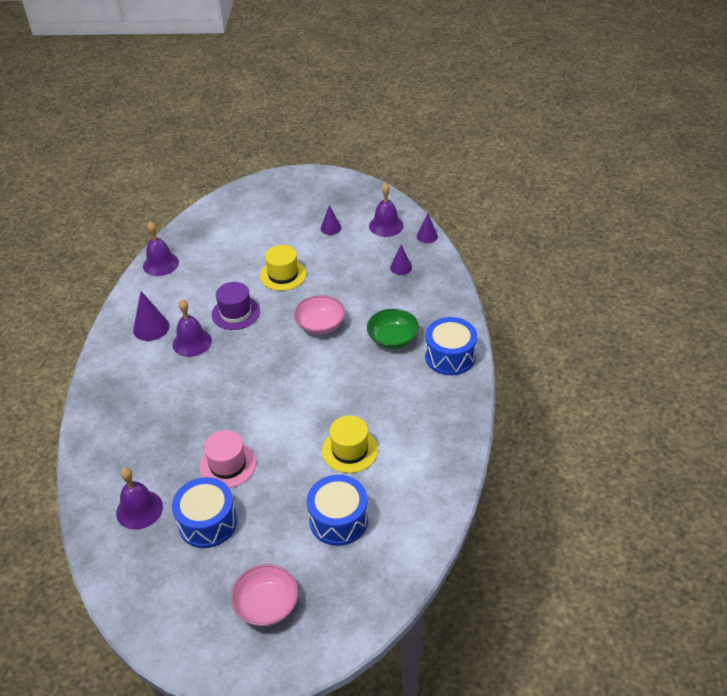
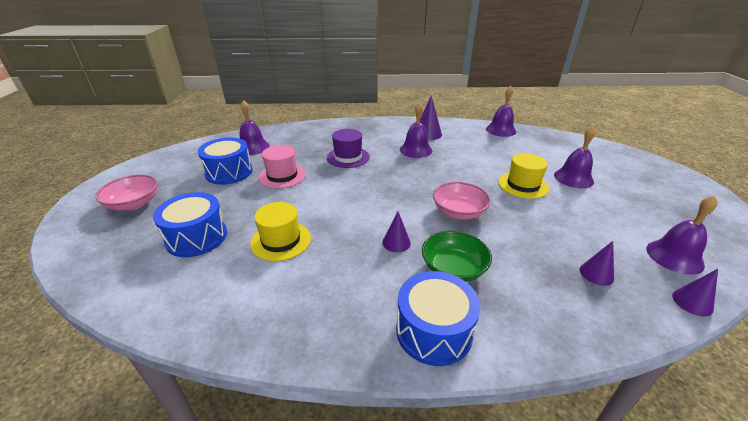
camera: 85 degrees right, 10 degrees down
purple hat [212,282,260,330] -> purple hat moved to [327,129,370,168]
purple cone [321,205,341,235] -> purple cone moved to [382,212,411,252]
none -> purple bell [554,126,596,188]

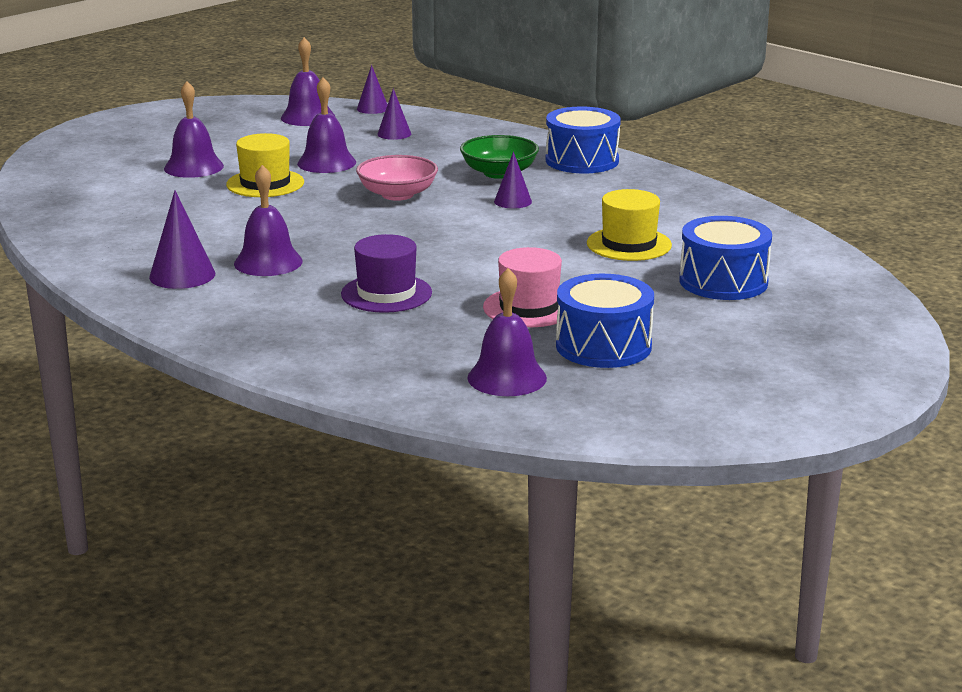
camera: 135 degrees left, 10 degrees down
pink bowl [95,175,158,210] -> none
purple bell [486,86,516,137] -> purple bell moved to [297,77,356,173]

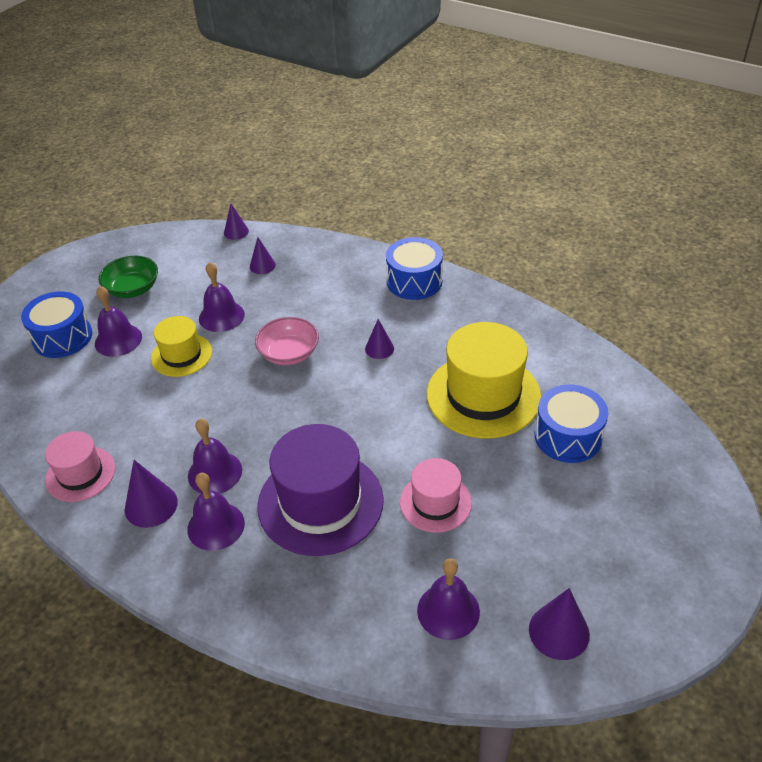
camera: 10 degrees left, 20 degrees up
purple bell [281,37,335,126] -> purple bell moved to [187,473,245,551]
purple hat [341,234,432,313] -> purple hat [257,424,384,556], size x1.76
green bowl [460,135,539,179] -> green bowl moved to [99,256,158,298]
blue drum [556,274,654,368] -> blue drum moved to [21,291,92,358]
yellow hat [587,189,672,261] -> yellow hat [427,322,541,438], size x1.76
none -> pink hat [45,431,115,502]
none -> purple cone [529,588,590,660]

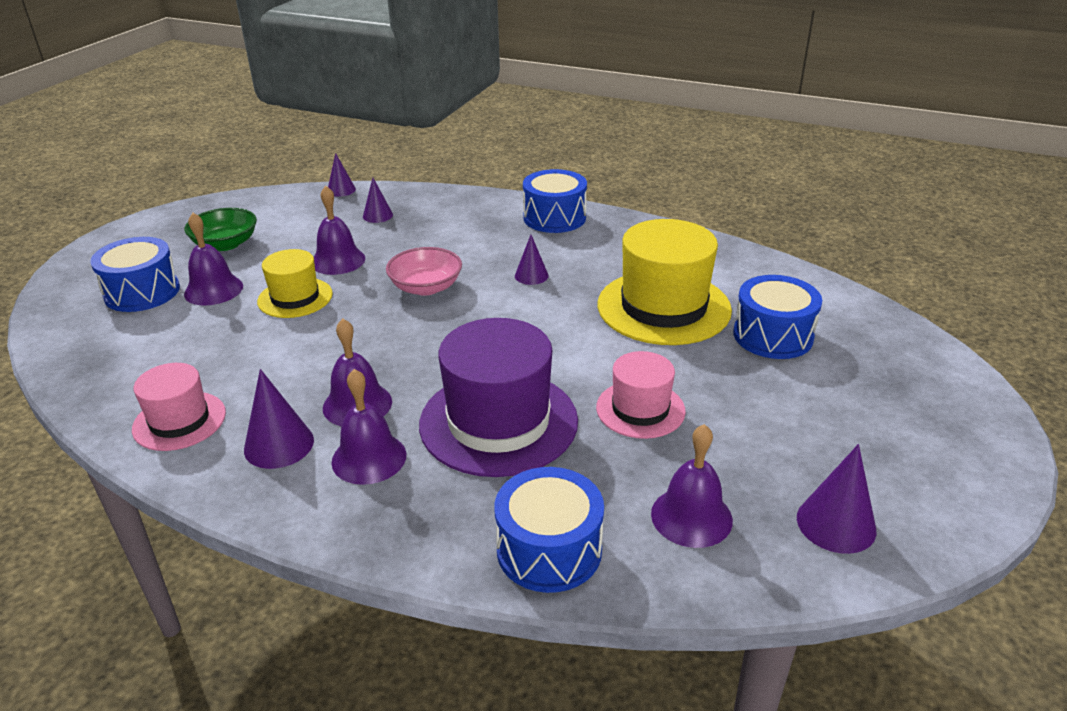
camera: 10 degrees left, 10 degrees down
none -> blue drum [495,467,604,593]

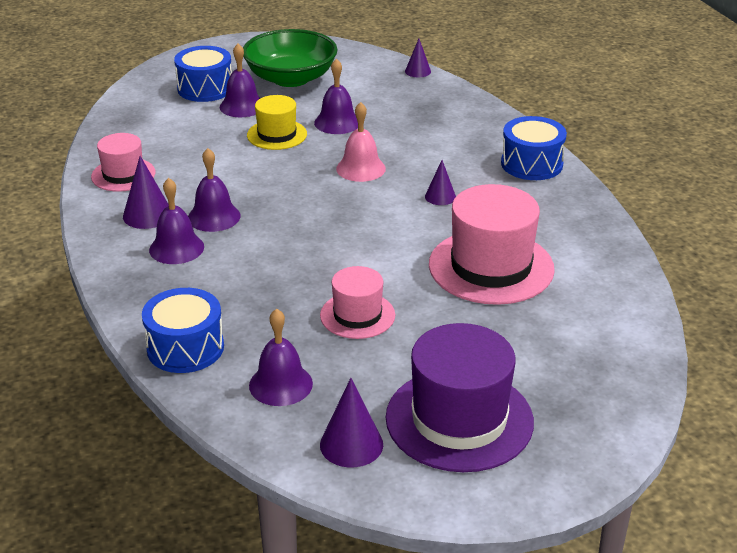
camera: 45 degrees right, 0 degrees up
green bowl [184,208,257,251] -> green bowl [243,29,338,87], size x1.64
purple cone [363,178,393,223] -> none
pink bowl [386,247,462,296] -> pink bell [336,102,386,182]
purple hat [419,318,578,477] -> purple hat moved to [386,323,534,472]
yellow hat [598,219,732,345] -> pink hat [429,184,555,305]
blue drum [733,275,822,359] -> none

